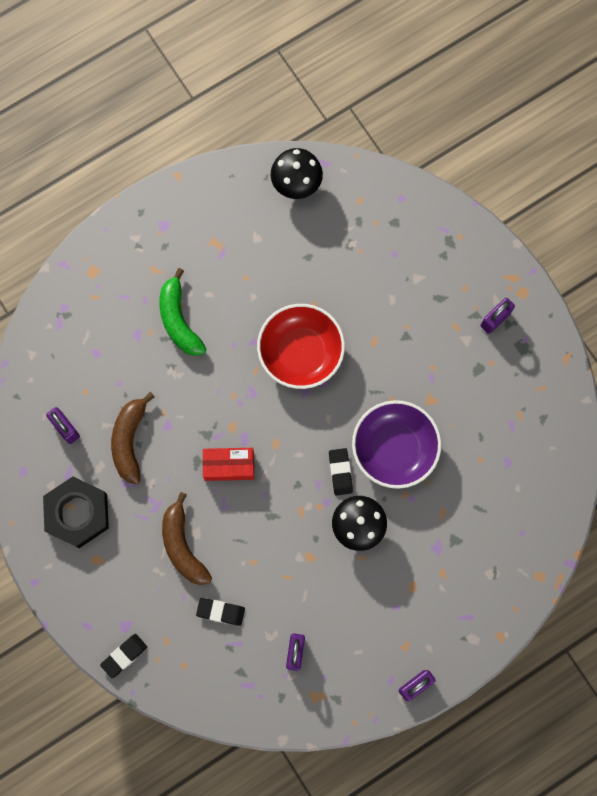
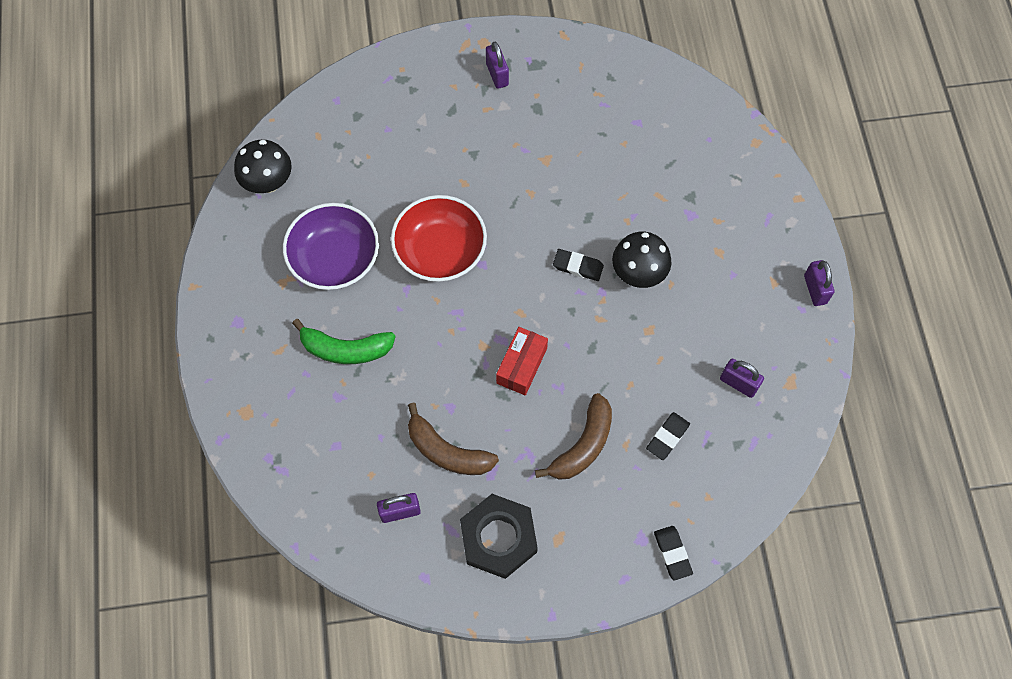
camera: 65 degrees left, 10 degrees down
brown banana [162,492,212,585] -> brown banana turned 60 degrees counterclockwise [535,393,612,480]
purple bowl [352,400,441,489] -> purple bowl moved to [283,203,379,290]

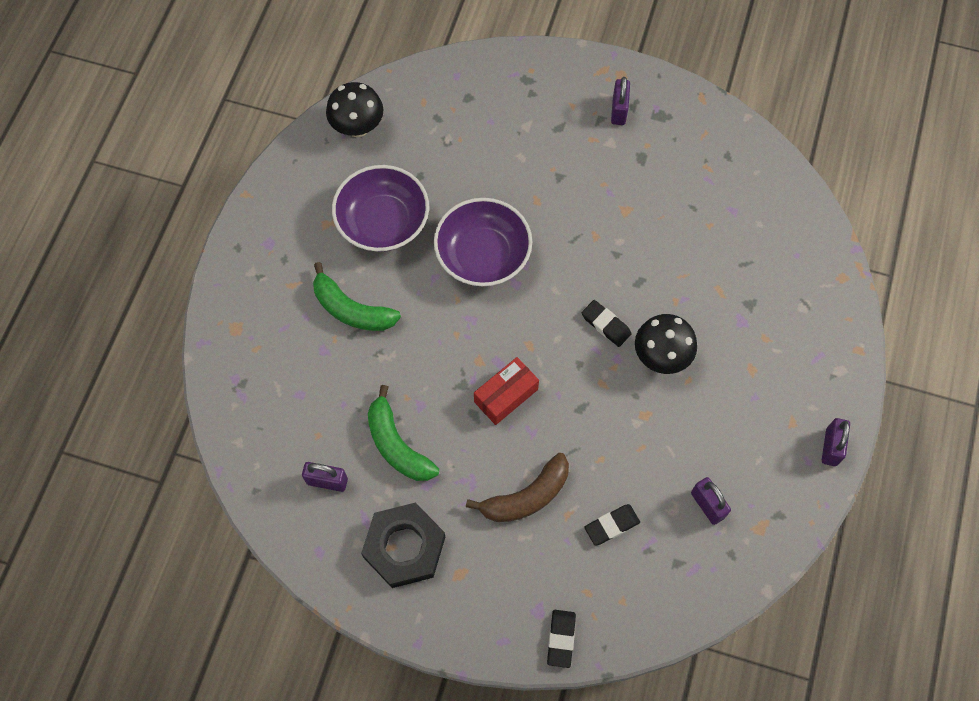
camera: 25 degrees right, 0 degrees up
red bowl [391,195,487,282] -> purple bowl [434,198,532,286]
brown banana [408,403,499,475] -> green banana [368,385,439,481]

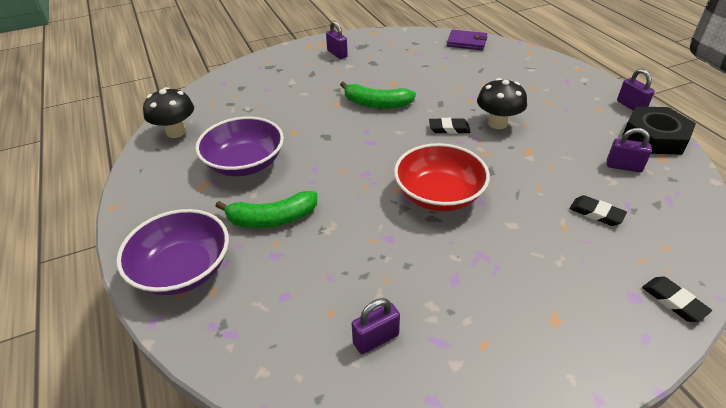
camera: 40 degrees left, 25 degrees down
black nut [361,502,445,588] -> black nut moved to [622,106,696,155]
green banana [368,385,439,481] -> green banana moved to [340,81,416,109]
purple bowl [434,198,532,286] -> purple bowl moved to [116,209,229,295]
brown banana [466,453,569,522] -> none
red box [474,357,539,425] -> red bowl [394,143,490,212]
black eraser [584,504,640,546] -> black eraser turned 75 degrees counterclockwise [569,195,627,226]
none -> purple wallet [447,30,487,50]

